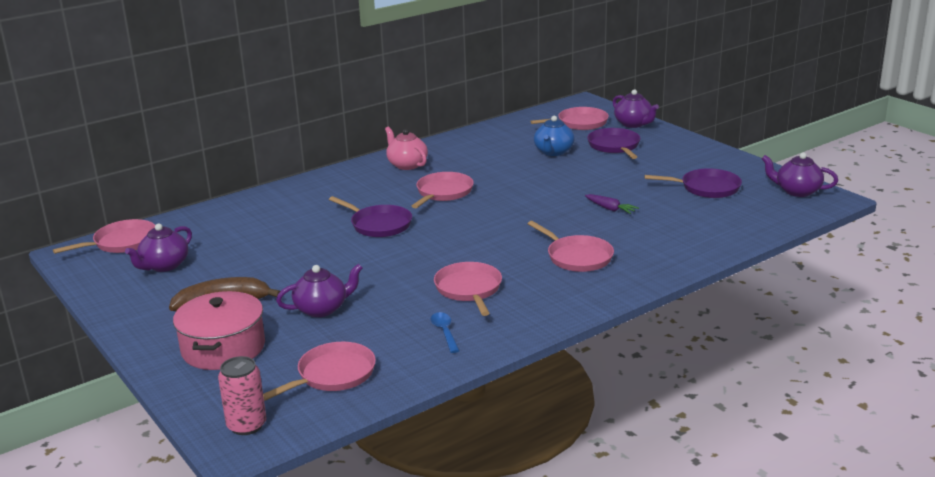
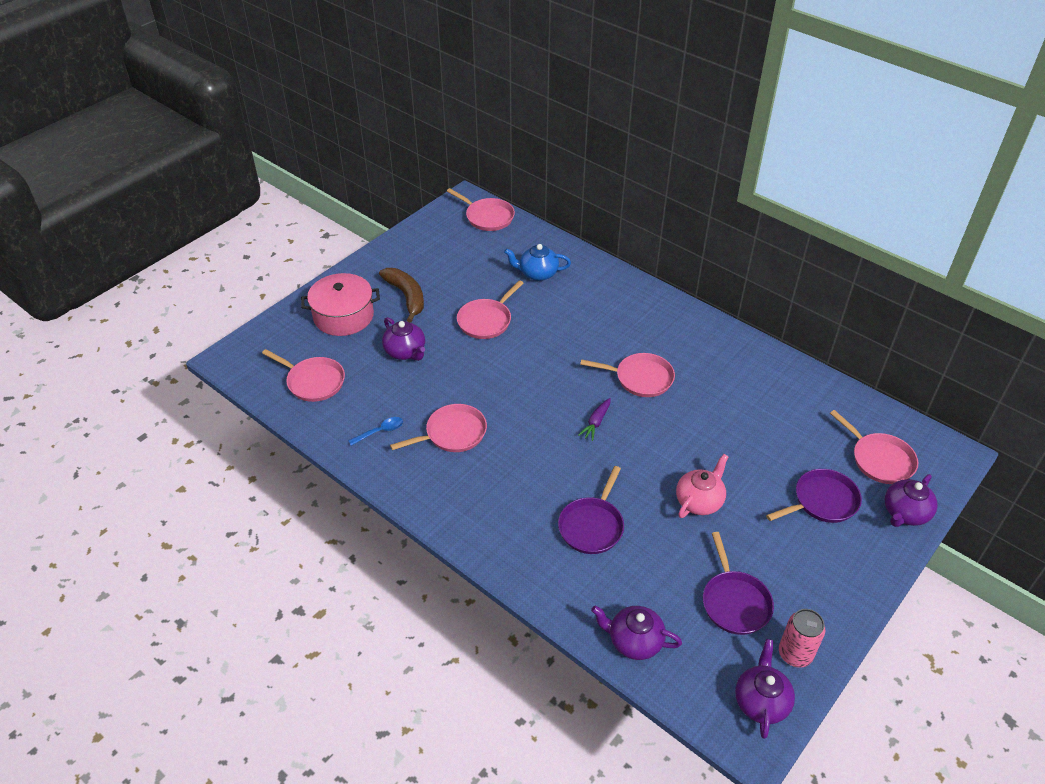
camera: 75 degrees right, 20 degrees up
purple teapot [125,223,192,272] -> purple teapot moved to [591,606,682,660]
pink can [218,356,267,435] -> pink can moved to [779,609,825,668]
purple pan [329,196,412,237] -> purple pan moved to [558,466,624,554]
pink teapot [385,127,428,170] -> pink teapot moved to [676,454,729,518]
pink pan [528,221,614,272] -> pink pan moved to [457,280,523,339]
blue teapot [534,116,575,156] -> blue teapot moved to [504,244,571,281]
purple carrot [585,194,639,214] -> purple carrot moved to [578,398,611,441]

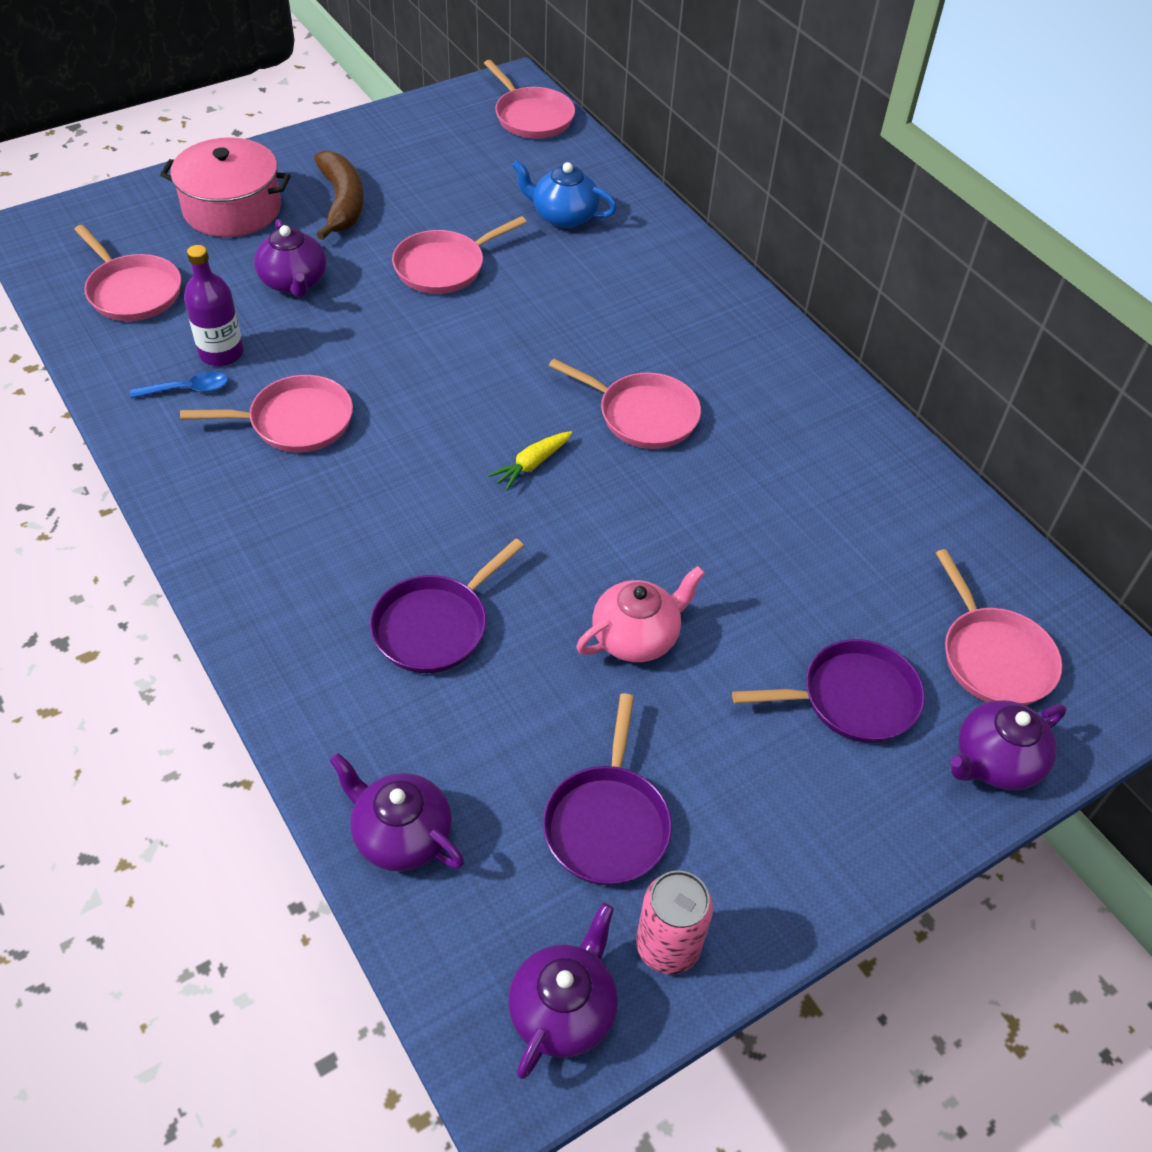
camera: 15 degrees right, 5 degrees up
purple carrot [578,398,611,441] -> yellow carrot [488,431,572,491]
none -> purple bottle [184,245,244,366]

